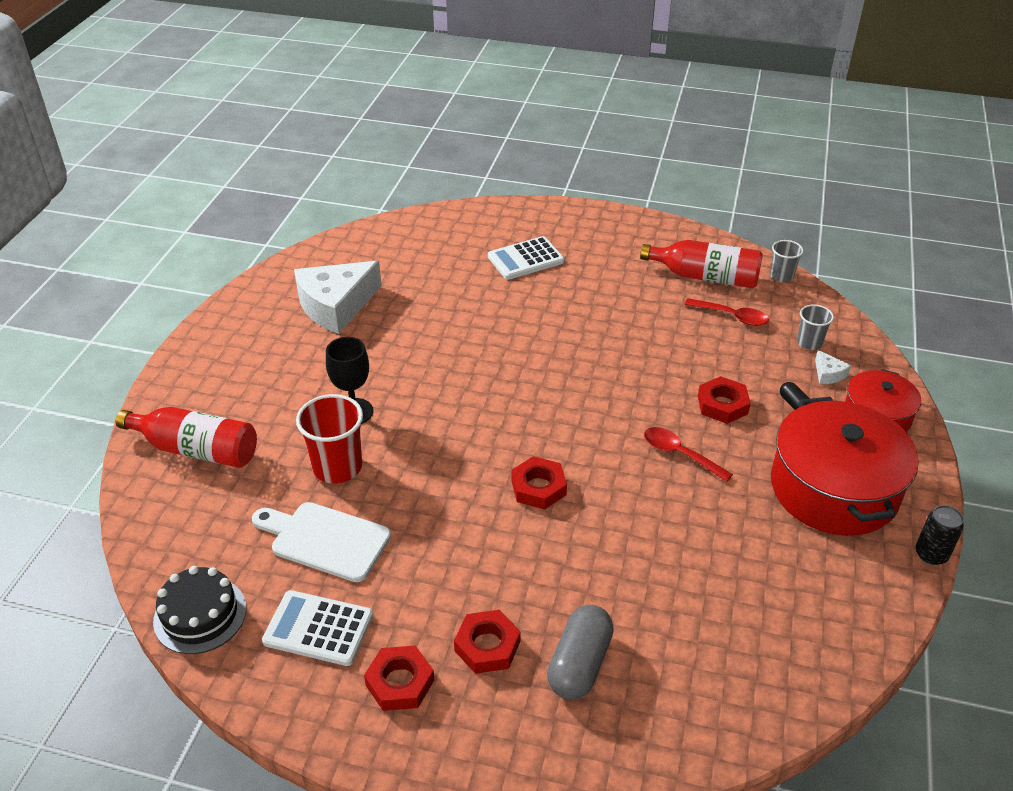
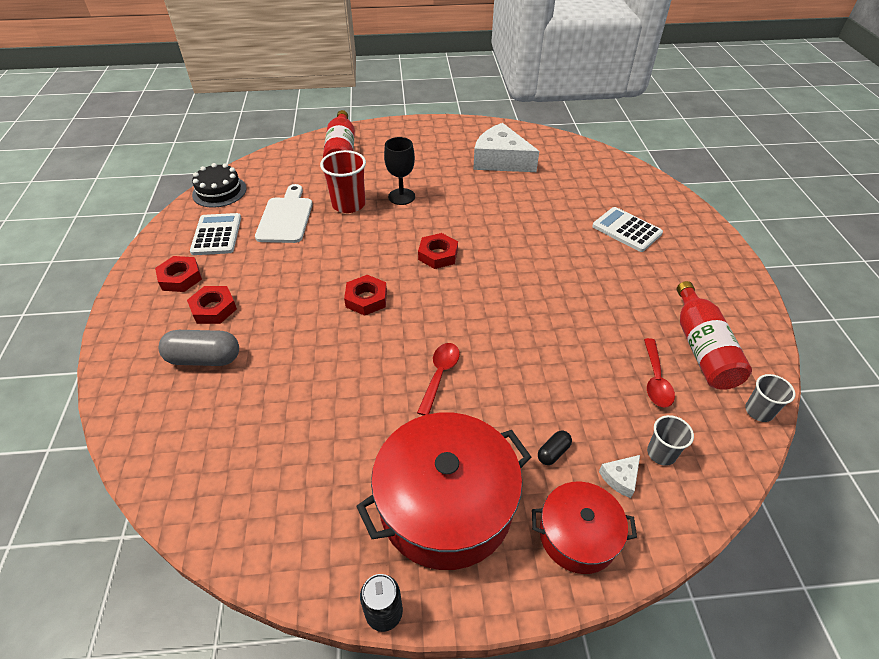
camera: 70 degrees right, 5 degrees up
red nut [698,376,751,424] -> red nut moved to [418,233,458,269]

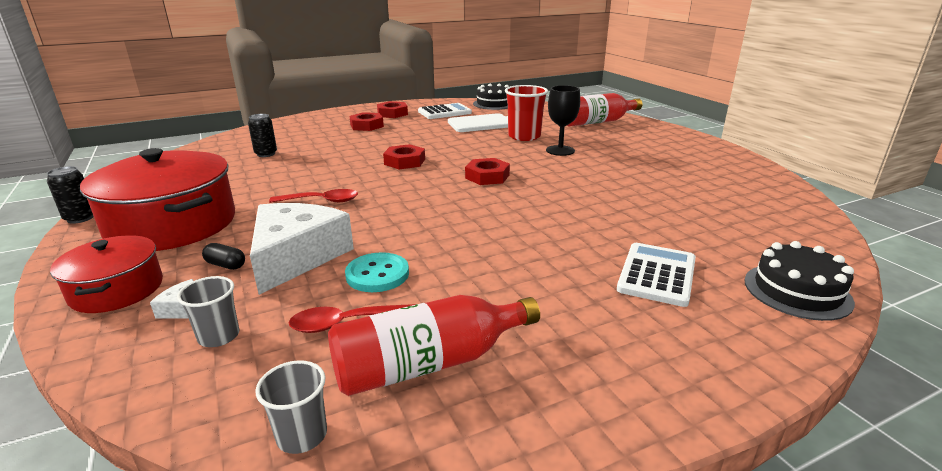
camera: 70 degrees right, 20 degrees down
grey capsule [159,330,239,366] -> none
white cheese [473,123,539,172] -> white cheese moved to [250,203,354,295]
none -> black can [248,114,277,157]
none -> turquoise button [345,252,409,292]
none -> black cake [744,241,855,321]

